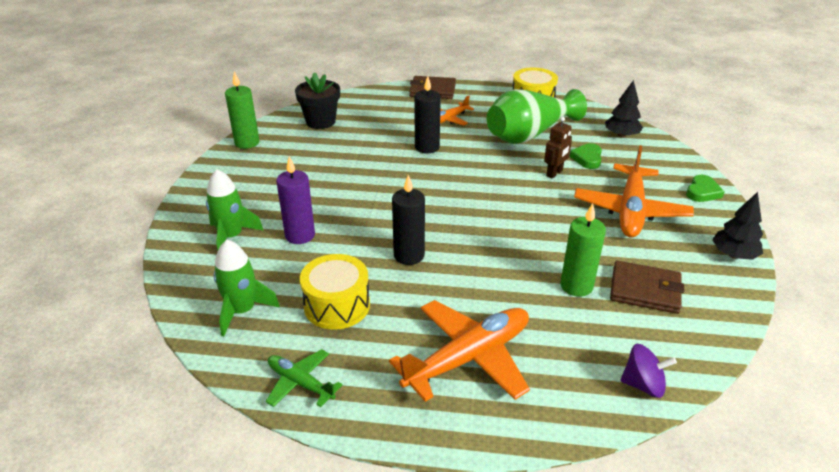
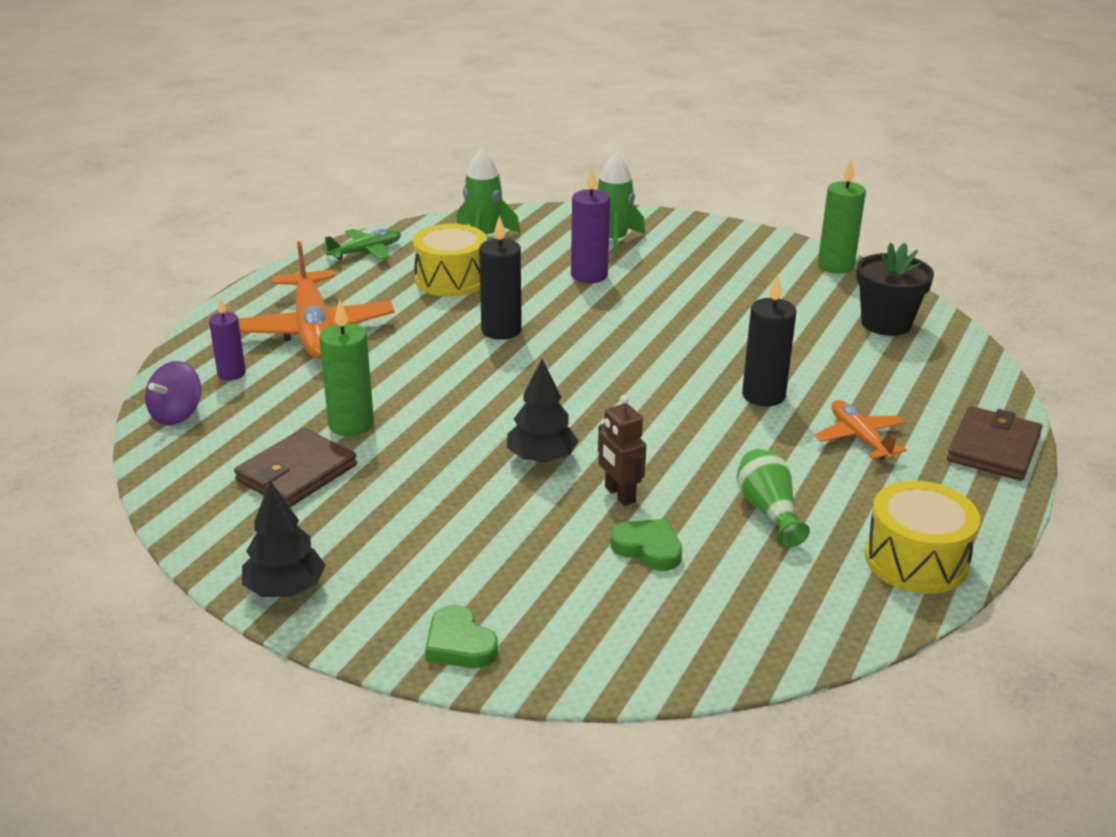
camera: 110 degrees right, 5 degrees down
green vase [487,89,587,144] -> green vase [736,449,810,547], size x0.50
orange plane [574,145,694,237] -> none
black tree [605,80,643,138] -> black tree moved to [507,359,579,463]
none -> purple candle [209,298,246,381]

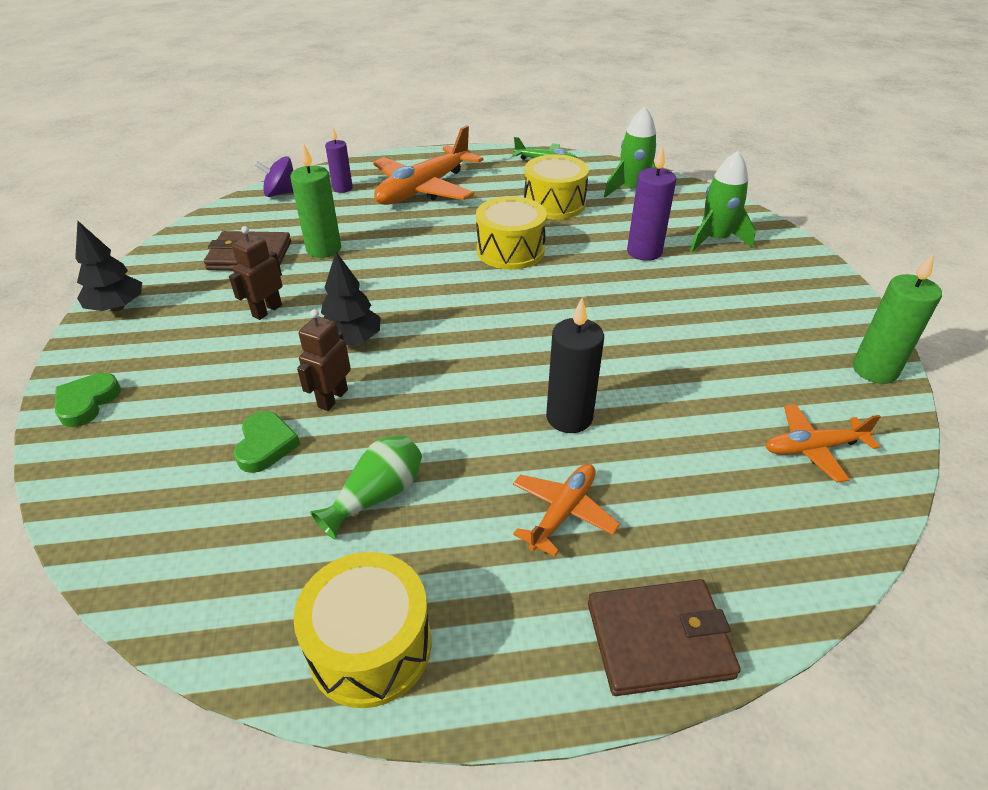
camera: 55 degrees right, 10 degrees up
black candle [479,215,521,340] -> yellow drum [476,196,547,270]
black flower pot [856,242,934,336] -> orange plane [765,404,881,483]
none -> brown robot [229,226,282,320]

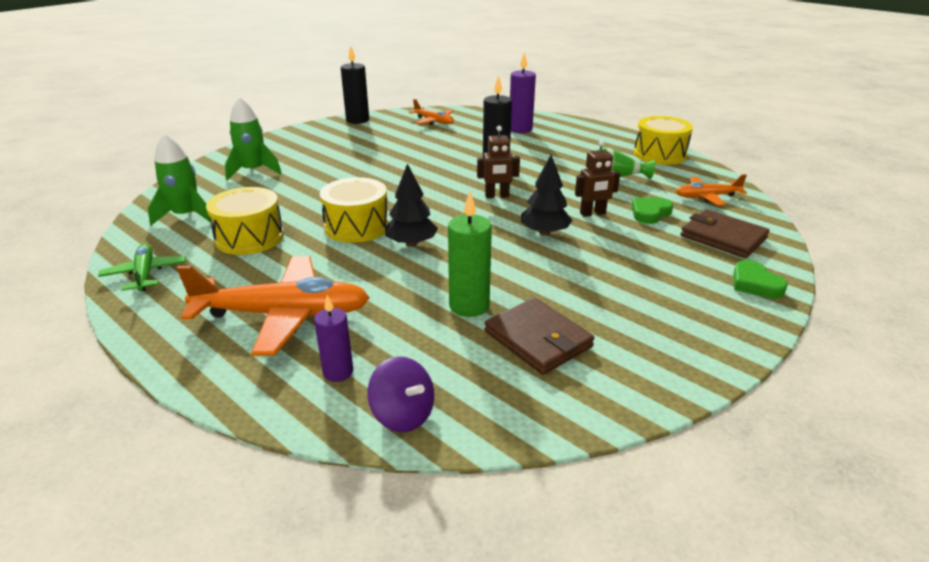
camera: 130 degrees left, 10 degrees down
green heart [55,373,121,427] -> green heart turned 90 degrees clockwise [733,260,788,299]
black tree [75,221,142,311] -> black tree moved to [385,163,438,247]
brown robot [229,226,282,320] -> brown robot moved to [477,126,520,198]
orange plane [513,464,620,557] -> orange plane moved to [676,174,747,206]
brown wallet [588,579,741,696] -> brown wallet moved to [680,209,770,258]
purple candle [627,145,676,261] -> purple candle moved to [510,52,536,133]
green candle [853,253,942,384] -> black candle [341,46,369,124]

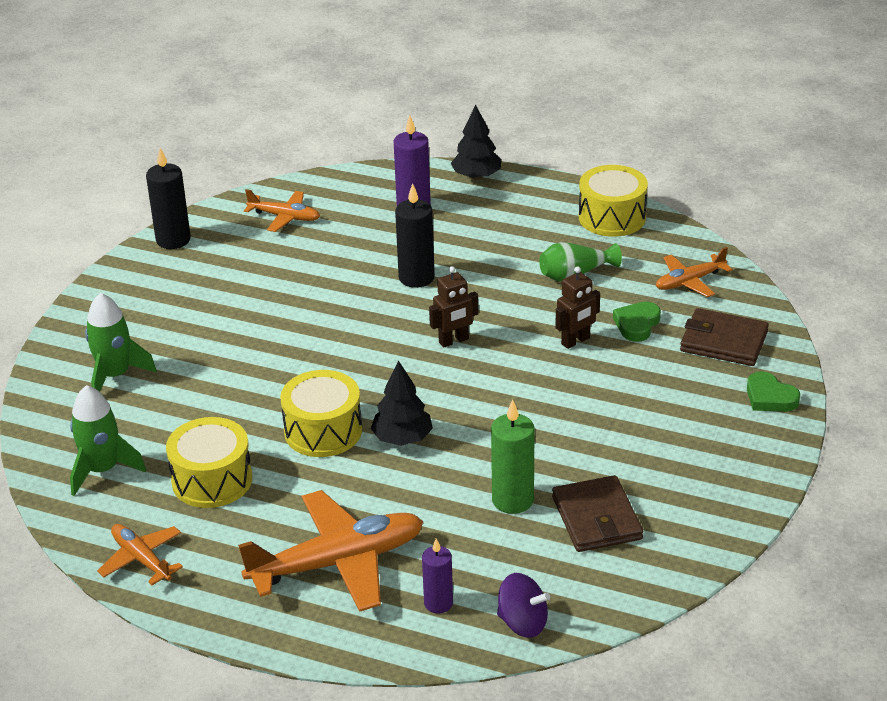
camera: 20 degrees left, 5 degrees up
green plane [98,244,186,291] -> orange plane [97,524,183,585]
brown wallet [485,297,595,375] -> brown wallet turned 45 degrees clockwise [552,475,643,552]
black tree [521,155,572,235] -> black tree moved to [451,105,501,179]

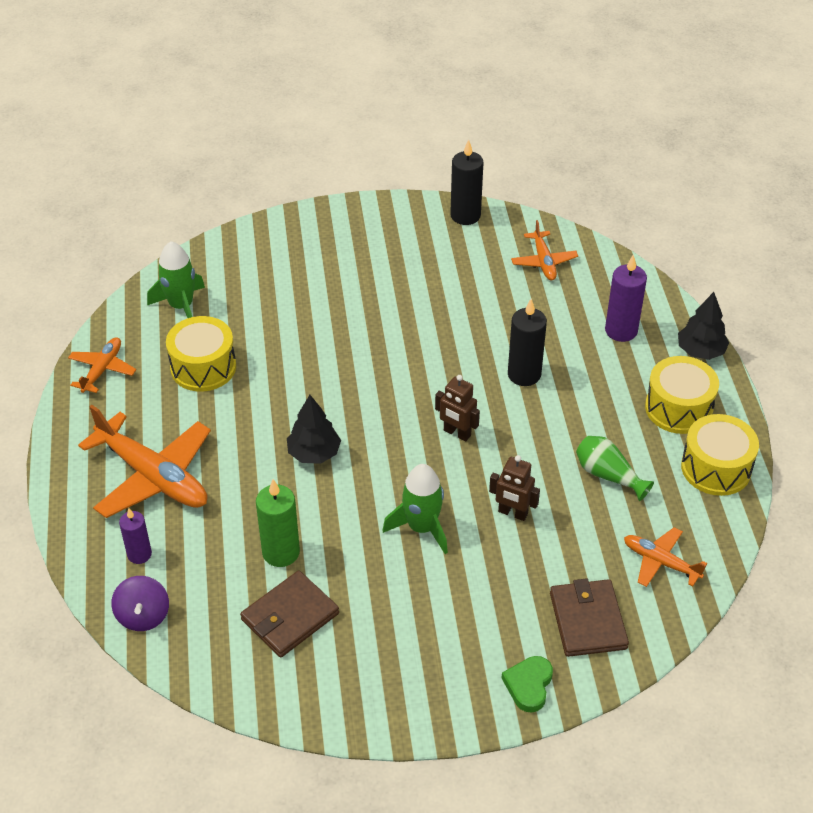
camera: 60 degrees right, 10 degrees up
green rocket [85,293,157,392] -> green rocket moved to [382,464,448,554]
yellow drum [280,370,362,457] -> yellow drum moved to [645,356,719,434]
green heart [613,302,661,342] -> none

